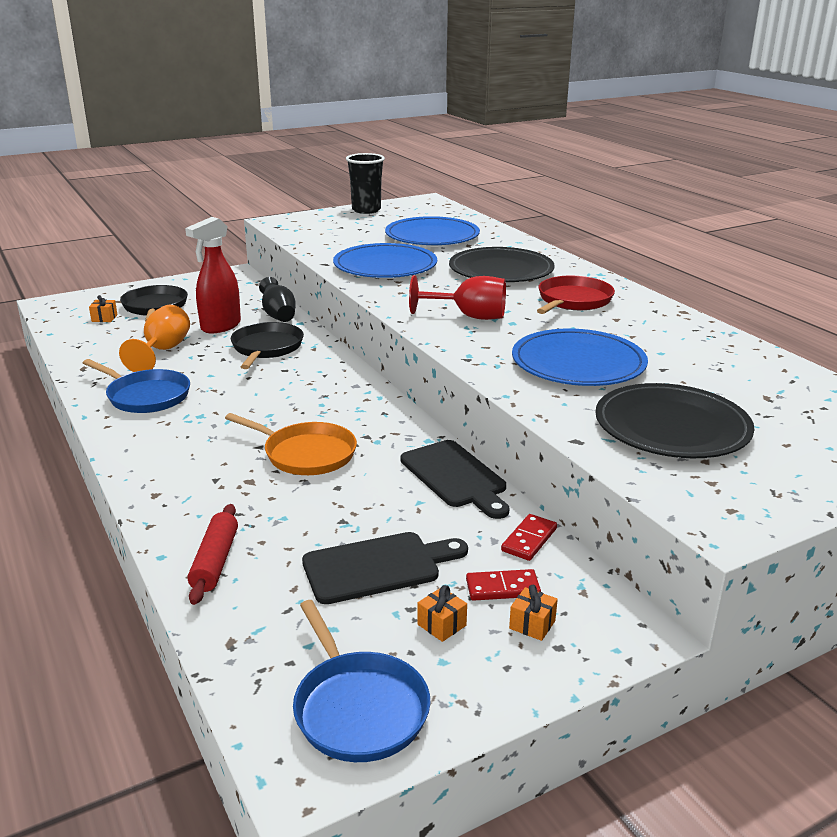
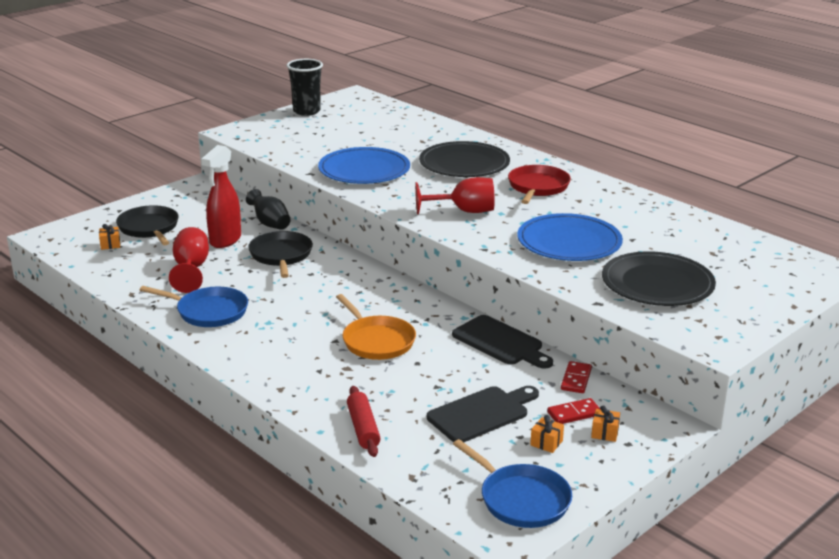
camera: 15 degrees left, 0 degrees up
orange goblet [119,305,190,372] -> red goblet [169,227,209,293]
orange pan [225,413,357,475] -> orange pan turned 45 degrees clockwise [336,294,416,360]
blue plate [385,216,480,245] -> none

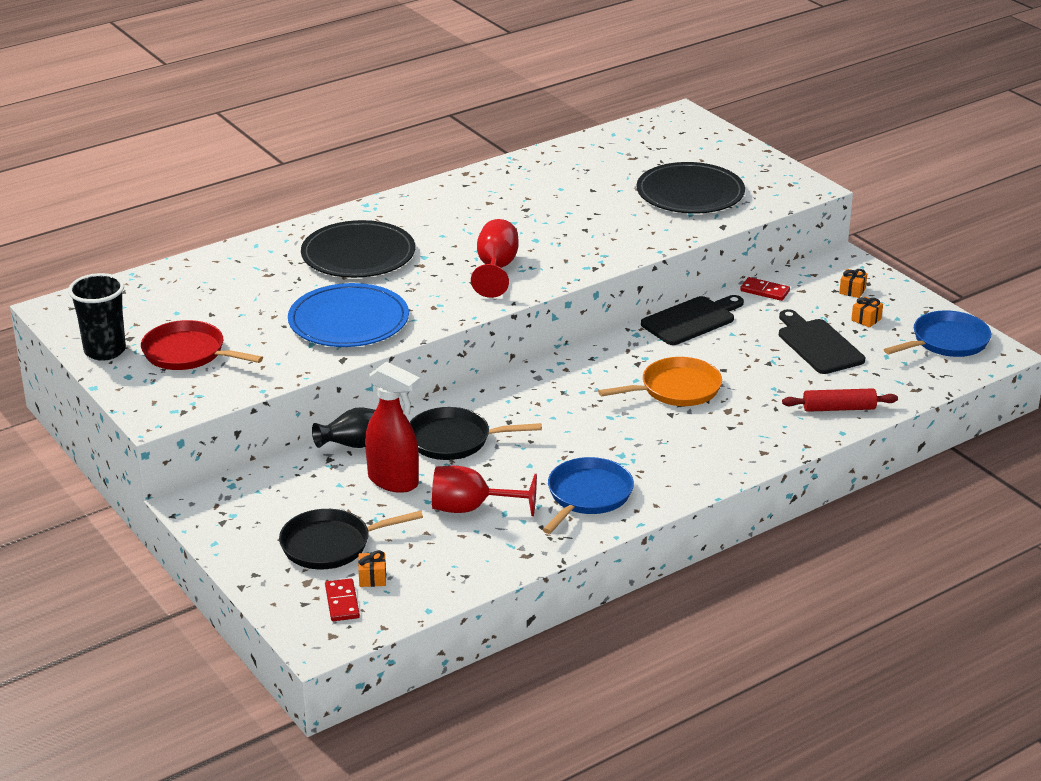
camera: 80 degrees left, 5 degrees up
red pan [508,165,571,204] -> red pan moved to [141,320,263,370]
blue plate [517,213,623,261] -> none
red domino [547,398,600,424] -> red domino moved to [325,578,360,621]

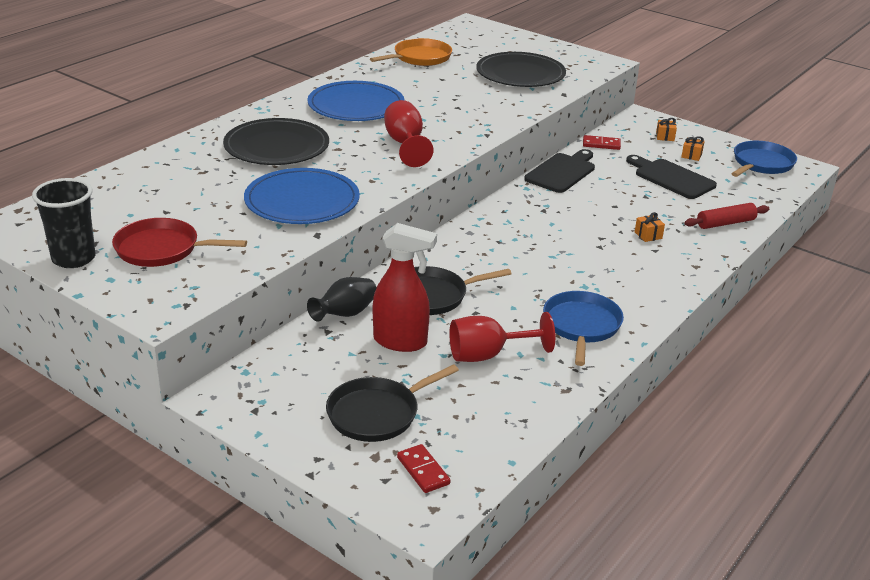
camera: 20 degrees left, 0 degrees up
orange gift [358,550,386,587] -> orange gift moved to [635,212,665,242]
orange pan [598,357,722,406] -> orange pan moved to [370,38,452,66]
none -> blue plate [307,81,405,121]

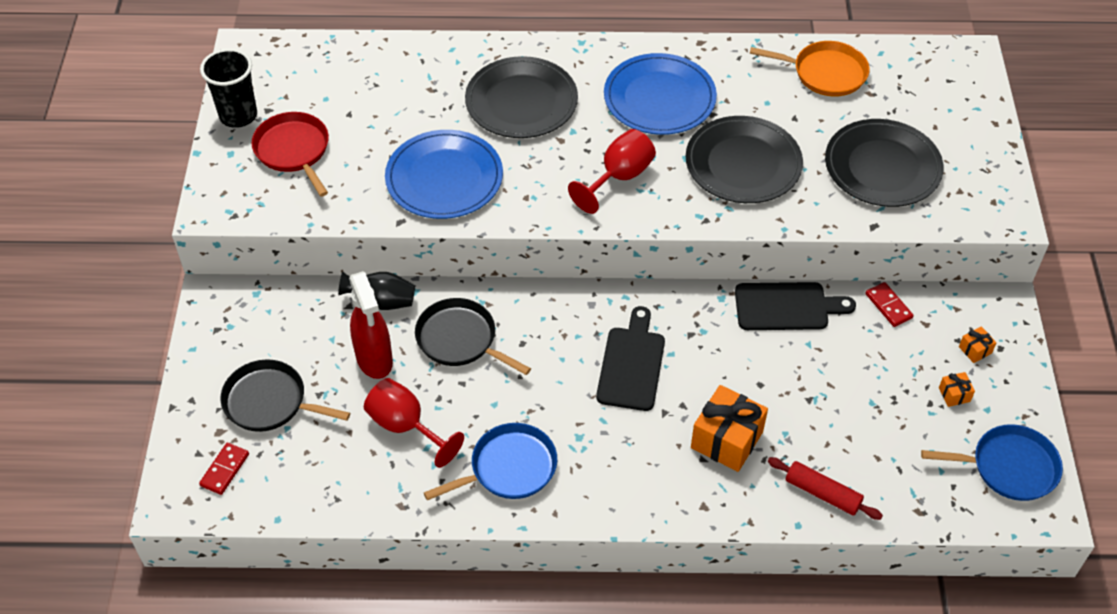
camera: 55 degrees right, 20 degrees up
black cutting board [626,155,717,199] -> black cutting board moved to [596,306,665,411]
orange gift [635,212,665,242] -> orange gift [691,385,768,472], size x2.21
none -> black plate [685,116,803,203]

